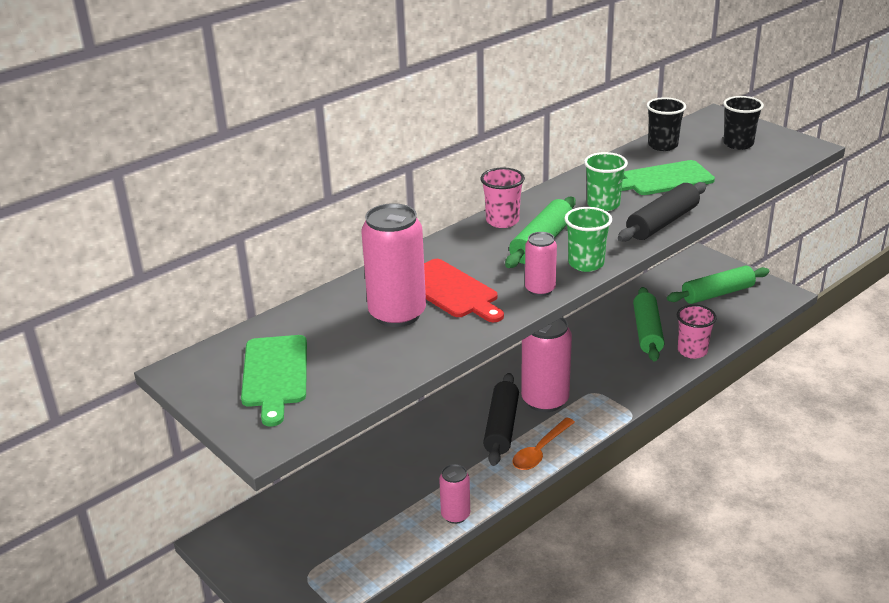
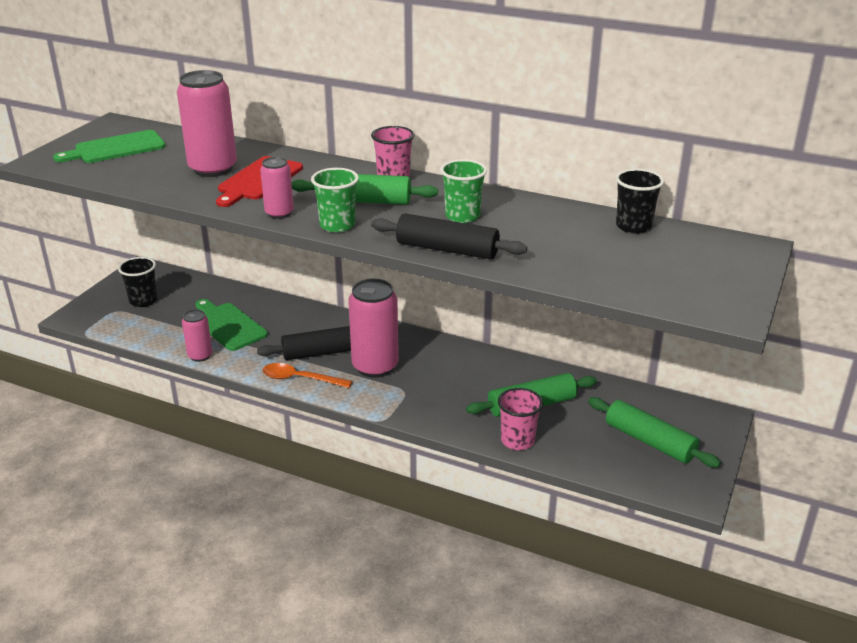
camera: 65 degrees right, 0 degrees up
green cutting board [622,160,715,195] -> green cutting board moved to [195,299,268,351]
black cup [723,96,764,150] -> black cup moved to [118,257,158,307]

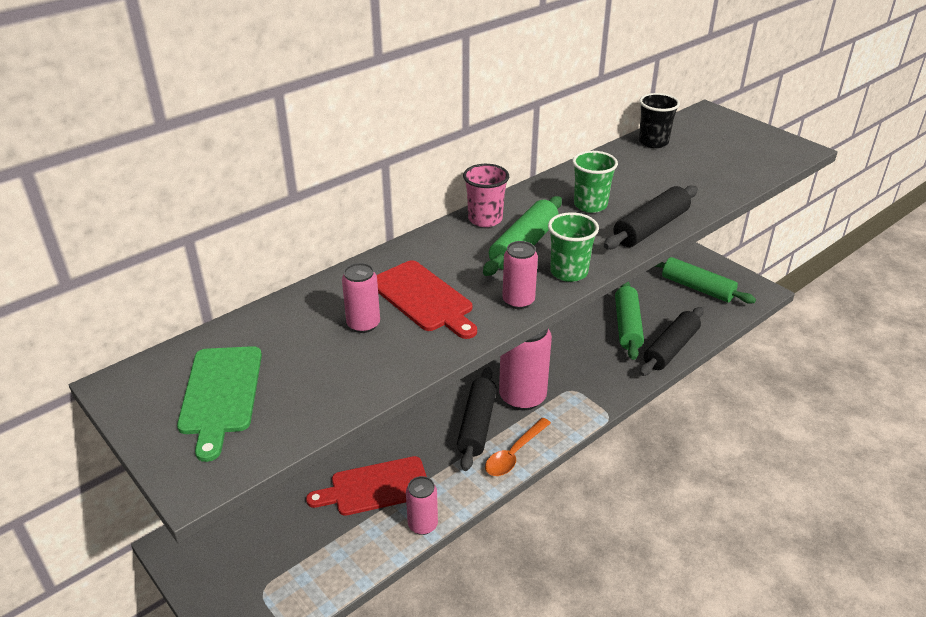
camera: 65 degrees left, 5 degrees up
black cup [118,257,158,307] -> none
pink can [177,70,237,177] -> pink can [342,263,380,333], size x0.54
green cutting board [195,299,268,351] -> red cutting board [306,456,427,516]
pink cup [498,388,543,450] -> black rolling pin [640,307,704,376]
green rolling pin [588,397,721,467] -> green rolling pin turned 60 degrees clockwise [654,257,756,304]

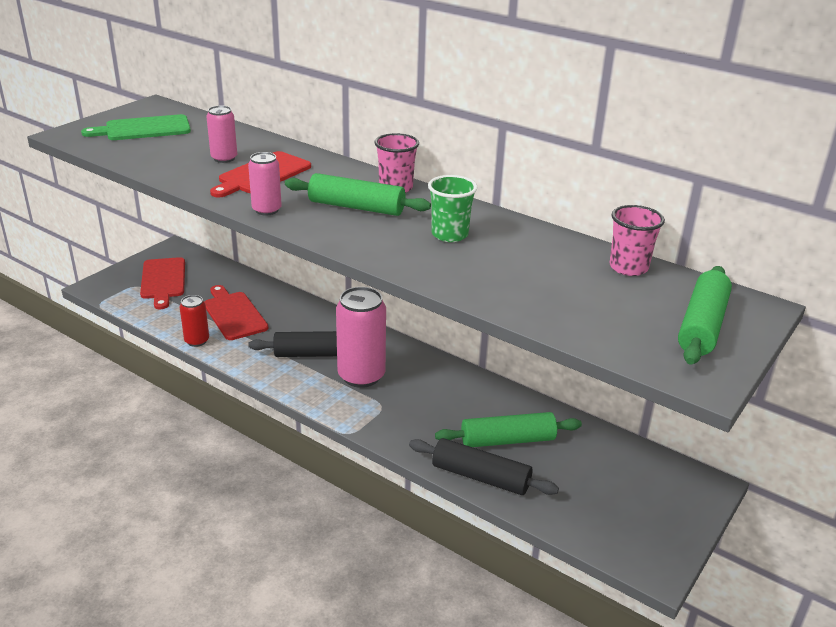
camera: 75 degrees right, 5 degrees down
pink can [406,476,438,535] -> red can [180,295,209,347]
orange spoon [485,418,551,476] -> none
green cup [548,212,599,282] -> none
black rolling pin [604,185,698,249] -> none
black cup [639,93,680,148] -> pink cup [610,205,665,276]
green rolling pin [654,257,756,304] -> green rolling pin moved to [678,266,732,365]
none -> red cutting board [140,257,185,309]

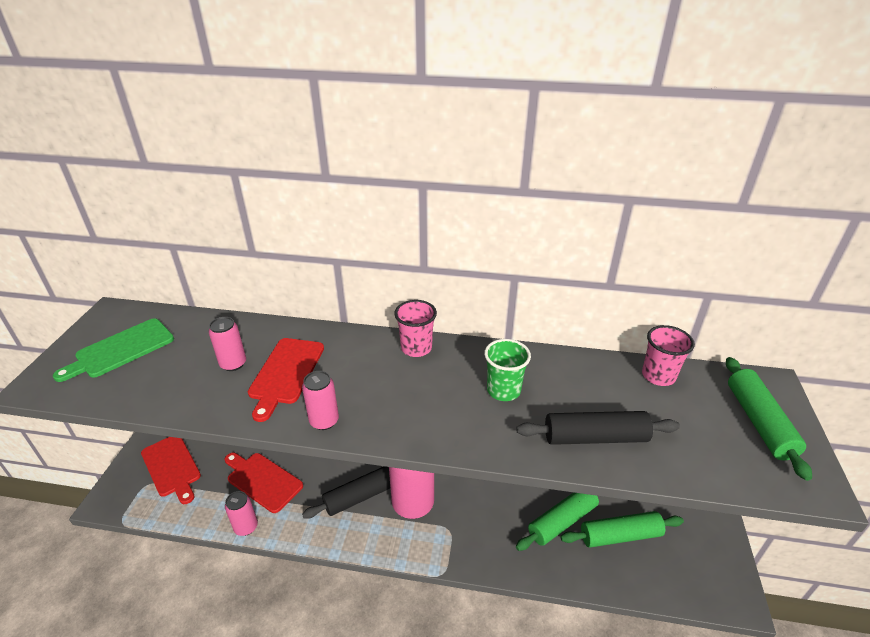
camera: 25 degrees left, 5 degrees up
red can [180,295,209,347] -> pink can [225,491,258,536]
green rolling pin [285,173,431,216] -> green rolling pin moved to [561,511,684,548]
black rolling pin [409,438,559,495] -> black rolling pin moved to [516,411,680,445]

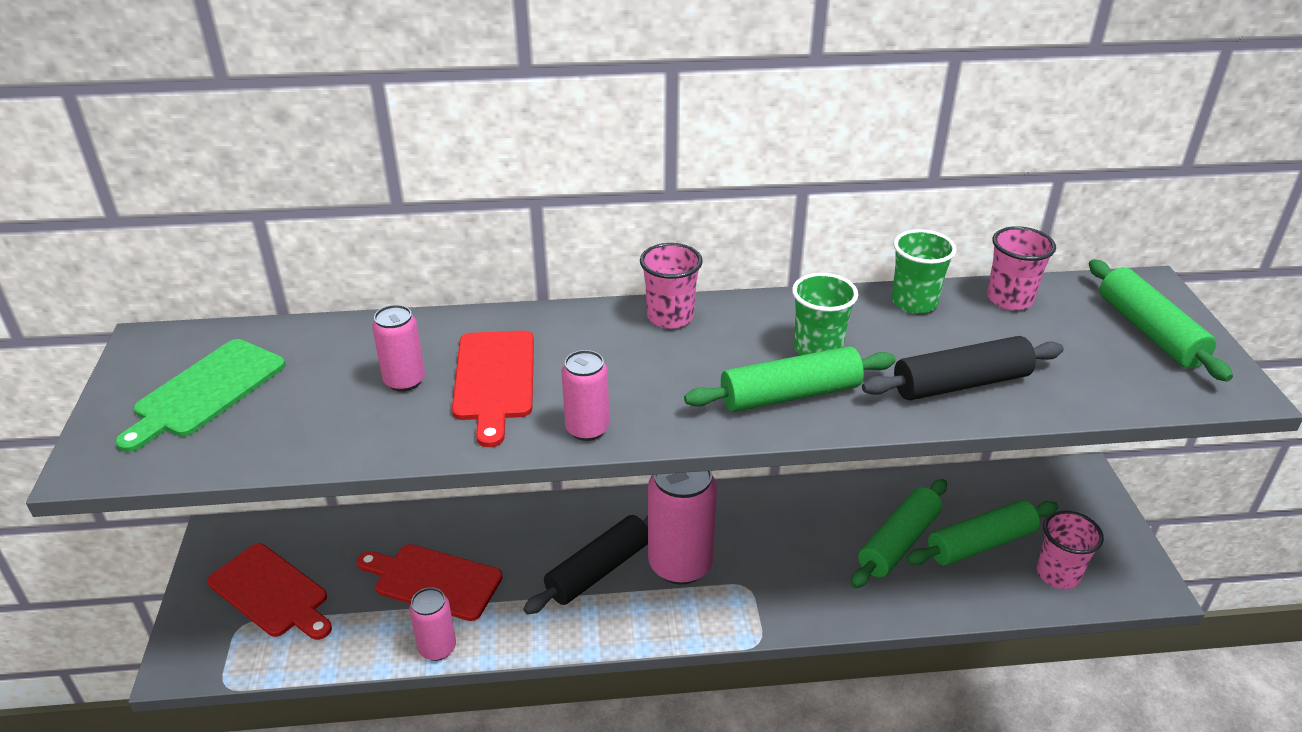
camera: 15 degrees left, 0 degrees up
none -> green rolling pin [684,346,896,412]
none -> green cup [892,229,957,314]
none -> pink cup [1037,511,1104,589]

